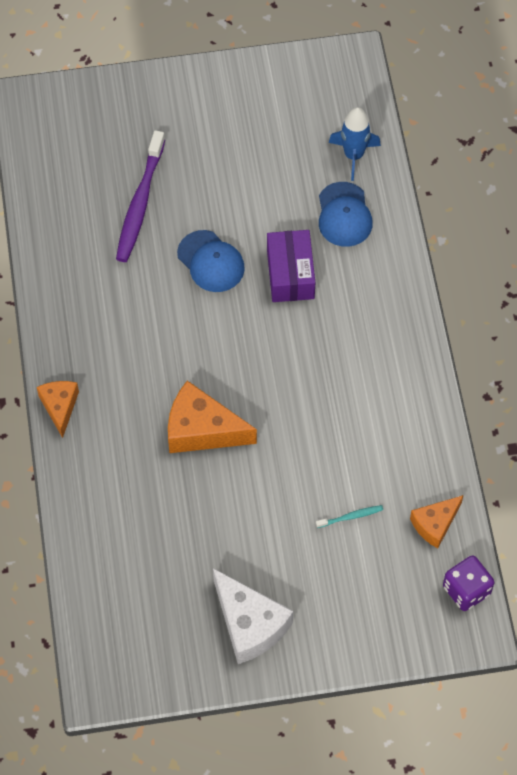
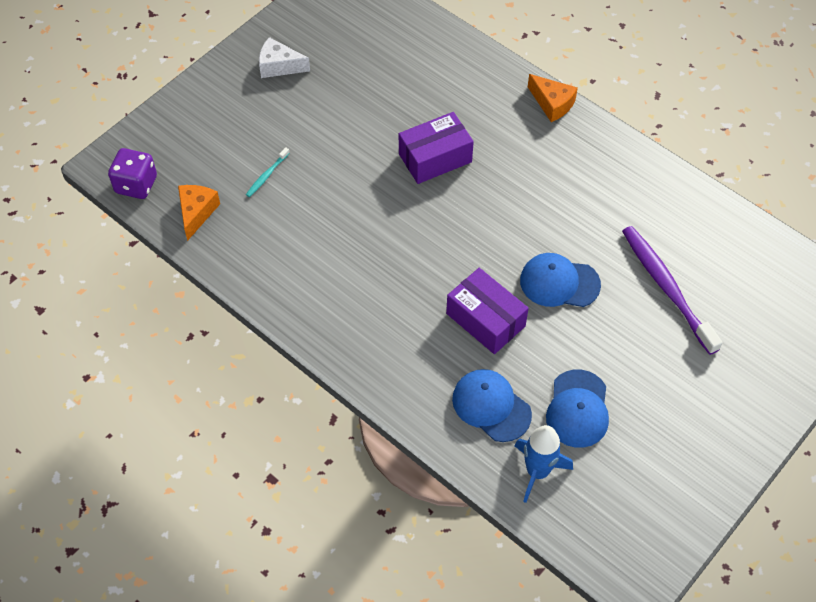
camera: 140 degrees right, 5 degrees down
orange cheese [168,381,257,453] -> purple box [399,112,474,184]
white cheese [213,568,293,664] -> white cheese [259,37,310,78], size x0.61
none -> blue cap [546,369,609,448]

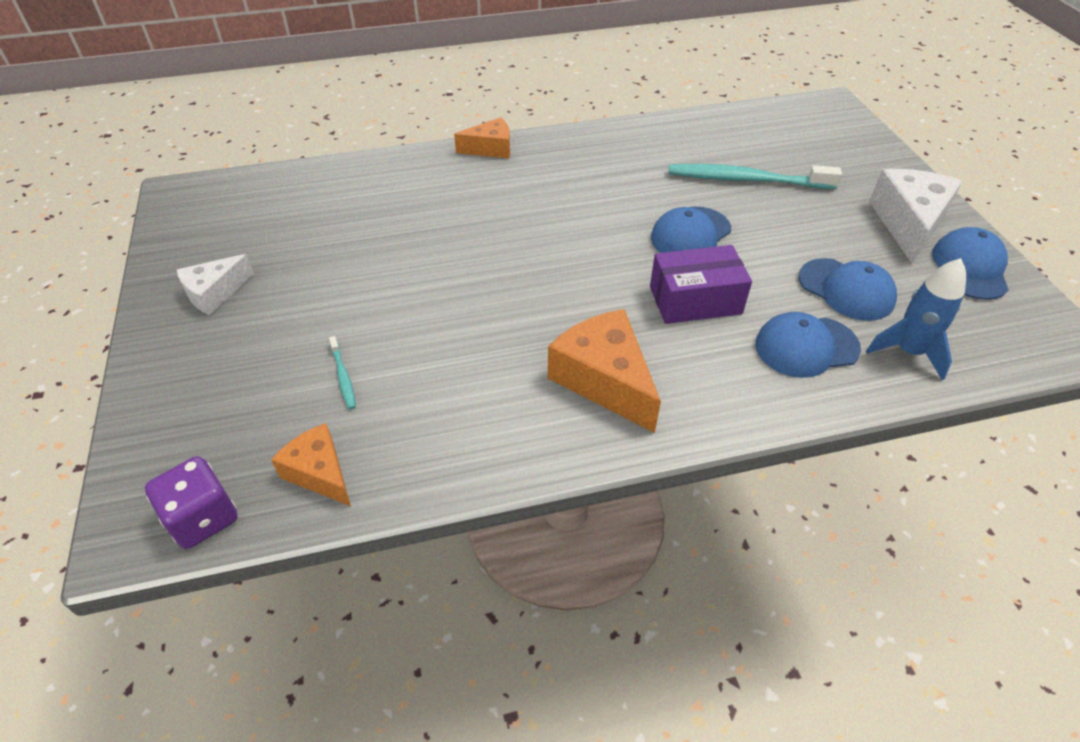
camera: 55 degrees left, 10 degrees down
purple box [399,112,474,184] -> none
purple toothbrush [622,226,723,355] -> turquoise toothbrush [669,164,842,189]
none -> orange cheese [548,309,661,433]
none -> white cheese [869,169,963,263]
none -> blue cap [932,227,1009,300]

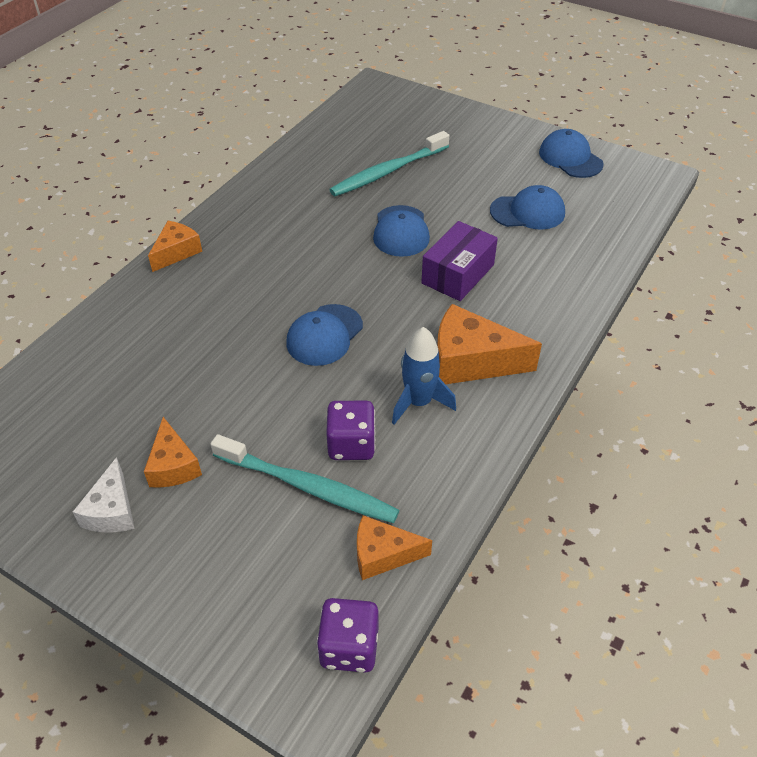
camera: 45 degrees left, 0 degrees up
turquoise toothbrush [329,336,356,410] -> turquoise toothbrush [210,434,399,523], size x2.29
blue cap [756,312,861,378] -> blue cap moved to [286,304,363,366]
blue rocket [866,258,966,380] -> blue rocket moved to [392,327,456,425]
white cheese [869,169,963,263] -> none
none -> orange cheese [144,417,202,488]
none -> purple dice [326,401,375,460]

